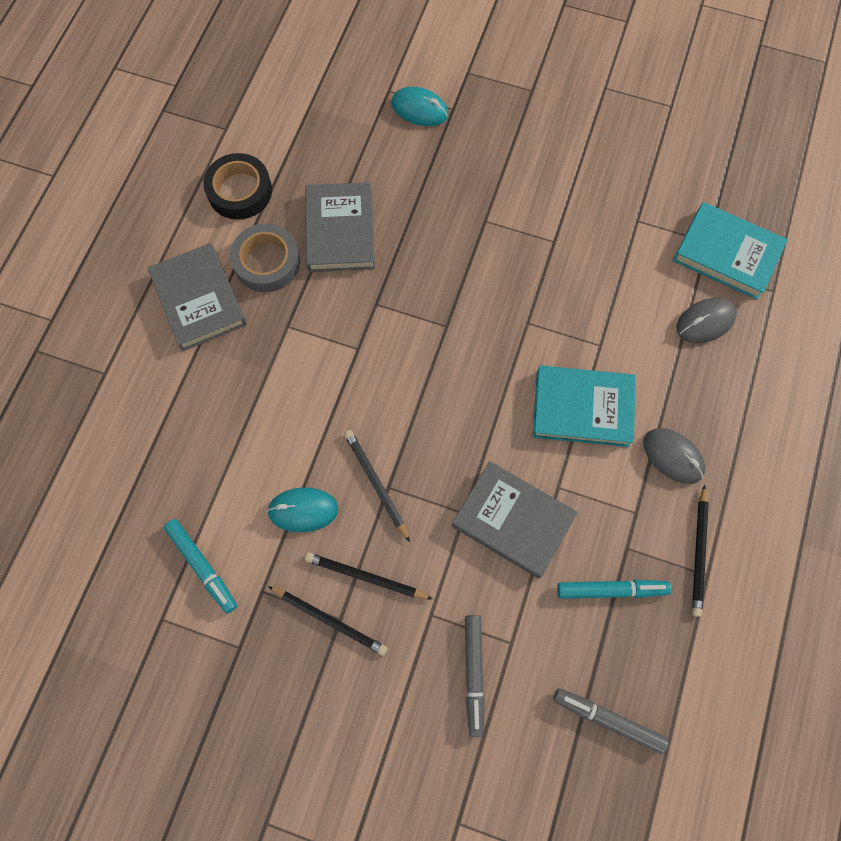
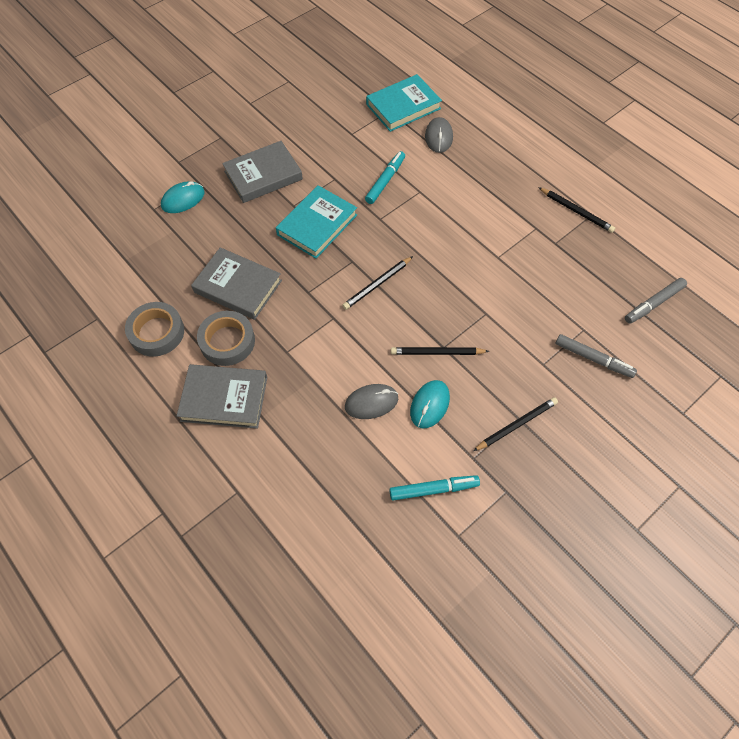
camera: 60 degrees left, 10 degrees down
black tape [203,153,272,220] -> grey tape [125,302,184,357]
black pencil [305,553,433,599] -> black pencil moved to [342,256,413,310]
grey book [452,461,578,578] -> grey book moved to [222,141,303,203]
turquoise book [533,366,636,447] -> turquoise book moved to [276,185,357,259]
turquoise marker [557,580,672,599] -> turquoise marker moved to [365,151,405,204]
grey mouse [643,428,706,484] -> grey mouse moved to [345,384,398,419]

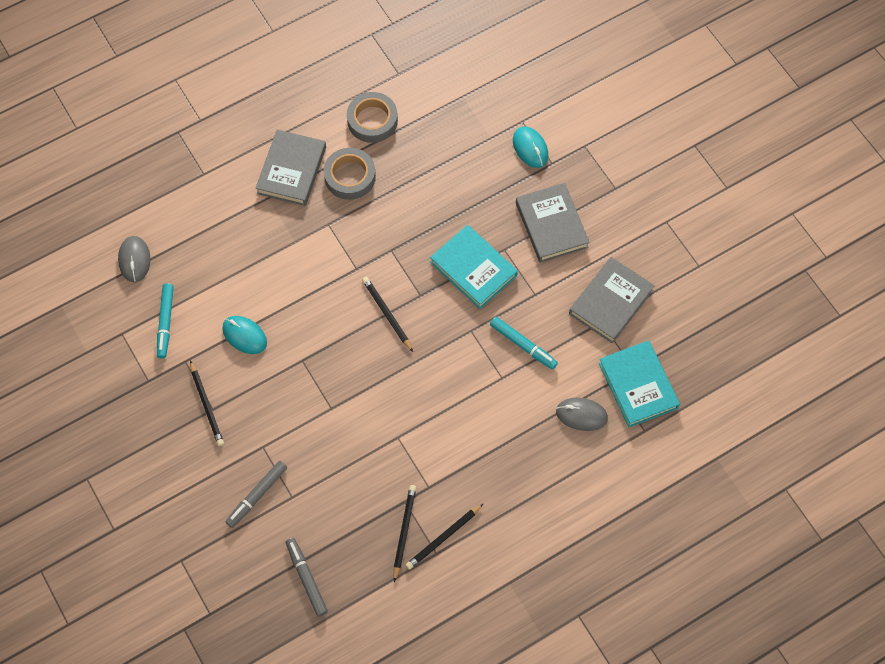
camera: 100 degrees right, 5 degrees up
grey book [191,247,282,320] -> grey book moved to [569,257,655,343]
grey mouse [345,384,398,419] -> grey mouse moved to [118,236,151,282]
black pencil [391,347,489,355] -> black pencil moved to [393,485,416,582]

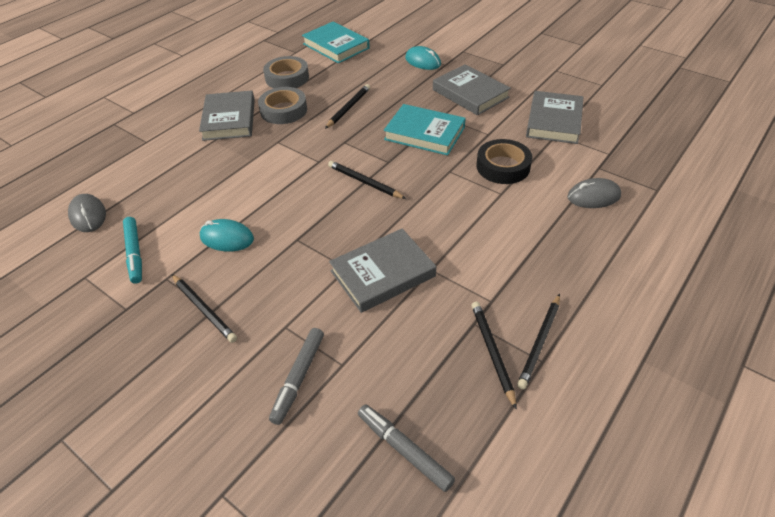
camera: 20 degrees left, 20 degrees down
turquoise marker [490,317,558,370] -> black tape [476,139,532,184]
turquoise book [599,340,680,427] -> turquoise book moved to [302,22,370,63]
none -> black pencil [325,84,370,129]
none -> grey book [329,229,436,313]

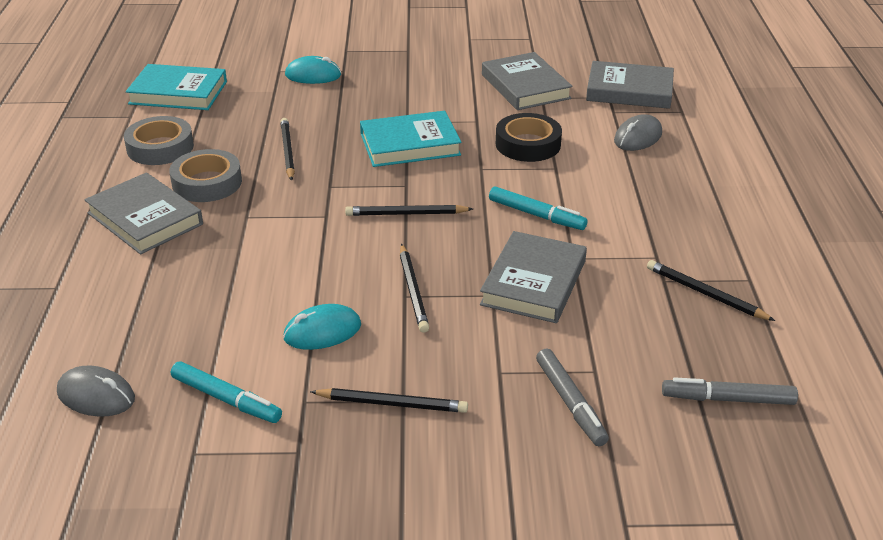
camera: 40 degrees left, 10 degrees down
grey book [433,64,511,115] -> grey book moved to [586,61,674,109]
black pencil [517,294,560,389] -> black pencil moved to [400,244,429,333]
none -> turquoise marker [489,187,588,230]

